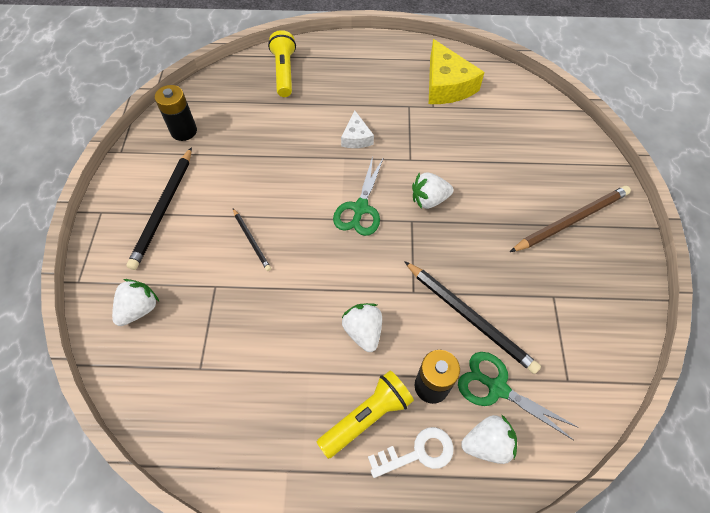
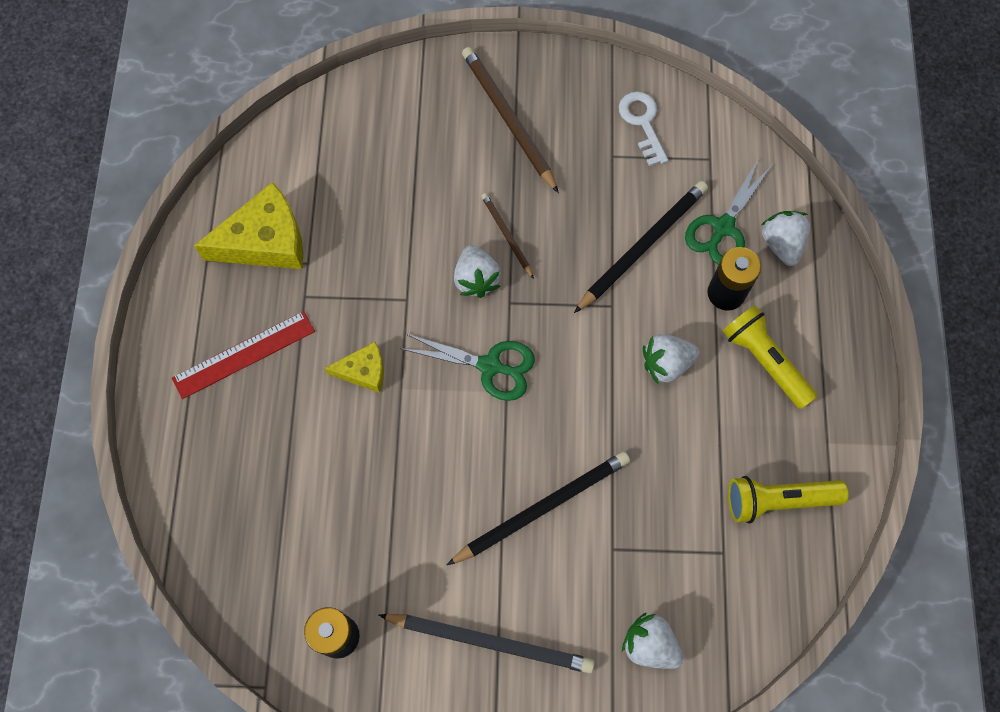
camera: 90 degrees left, 10 degrees up
black pencil [233,208,271,271] -> black pencil [447,451,630,565], size x1.84
yellow flashlight [268,30,296,97] -> yellow flashlight moved to [728,476,849,523]
white cheese [341,110,374,148] -> yellow cheese [324,341,384,393]
white key [368,427,454,478] -> white key moved to [619,91,668,166]
none -> red ruler [172,311,315,399]
none -> brown pencil [481,193,534,279]

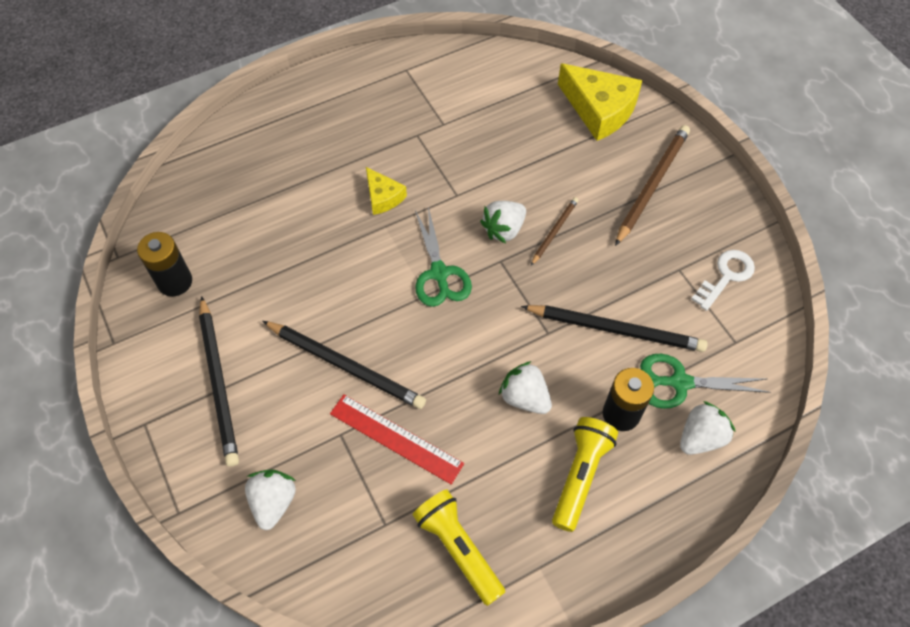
camera: 60 degrees right, 10 degrees down
red ruler [172,311,315,399] -> red ruler moved to [330,394,464,484]
yellow cheese [194,182,303,269] -> yellow cheese moved to [558,63,643,141]

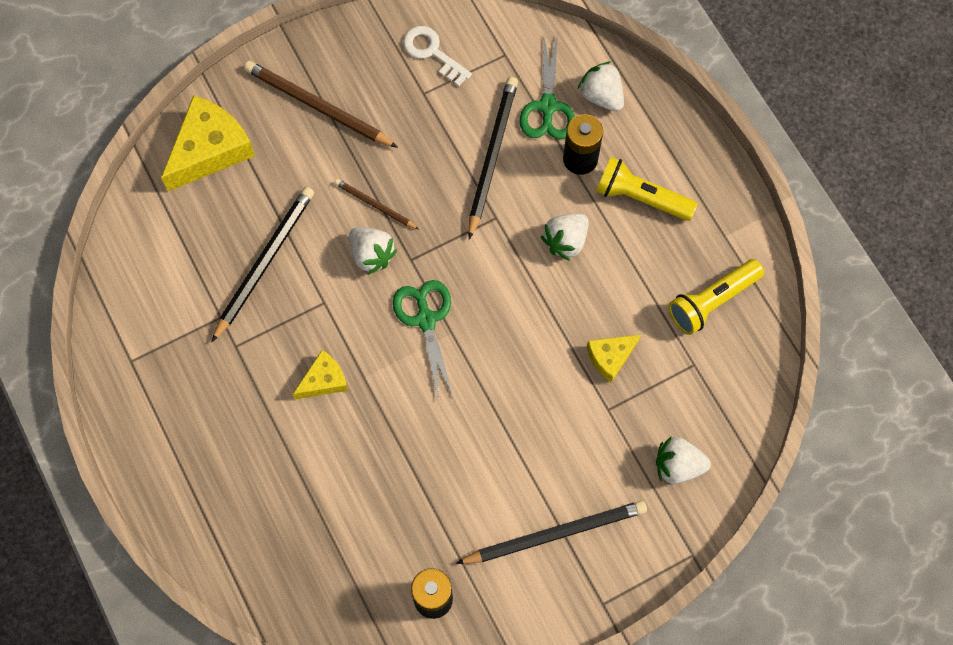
camera: 90 degrees left, 10 degrees up
black pencil [263,321,426,409] -> black pencil moved to [212,187,314,342]
red ruler [330,394,464,484] -> yellow cheese [587,335,641,382]
green scissors [415,207,472,307] -> green scissors turned 90 degrees counterclockwise [393,280,453,401]

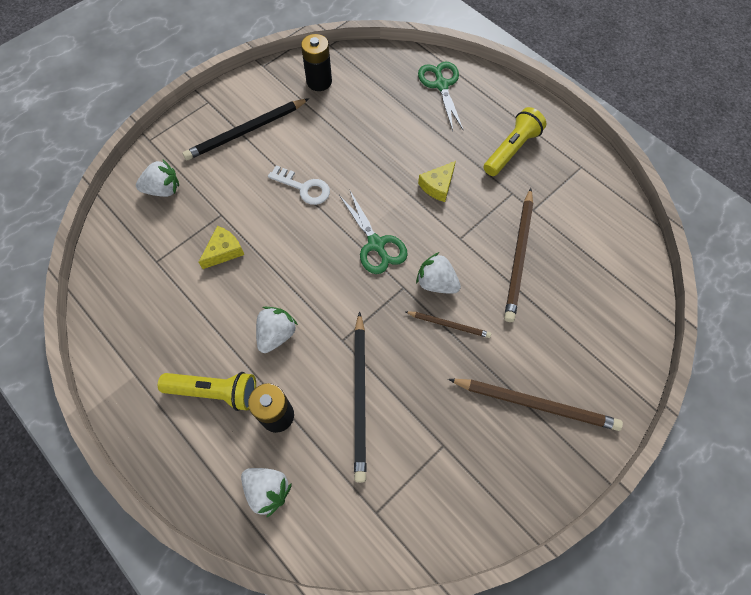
camera: 165 degrees right, 5 degrees down
yellow cheese [161,95,255,191] -> none
black pencil [212,187,314,342] -> brown pencil [504,188,533,322]
white key [403,26,472,86] -> white key moved to [268,165,330,205]
green scissors [519,34,575,139] -> green scissors moved to [418,61,463,131]
yellow flashlight [669,259,764,335] -> yellow flashlight moved to [483,107,546,176]

